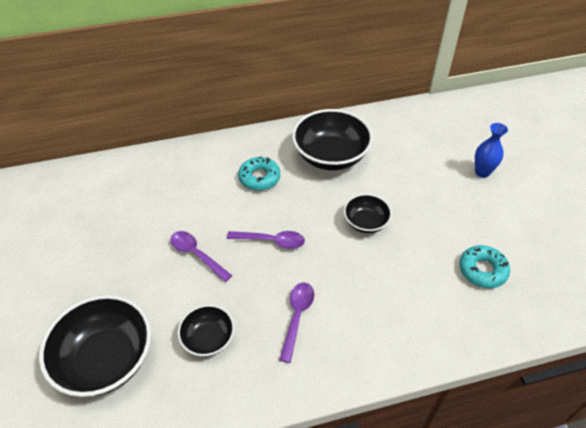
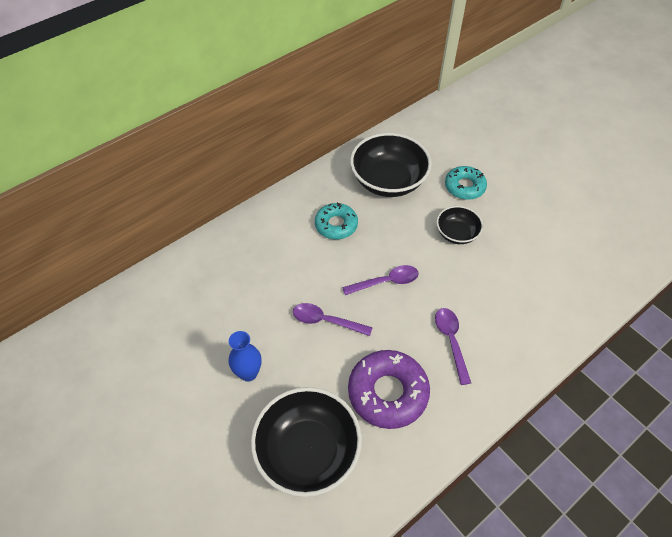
camera: 25 degrees left, 5 degrees up
black bowl [178,305,234,357] -> purple donut [348,350,430,429]
turquoise donut [459,245,510,288] -> turquoise donut moved to [445,166,487,200]
blue vase [475,123,508,178] -> blue vase moved to [228,331,262,382]

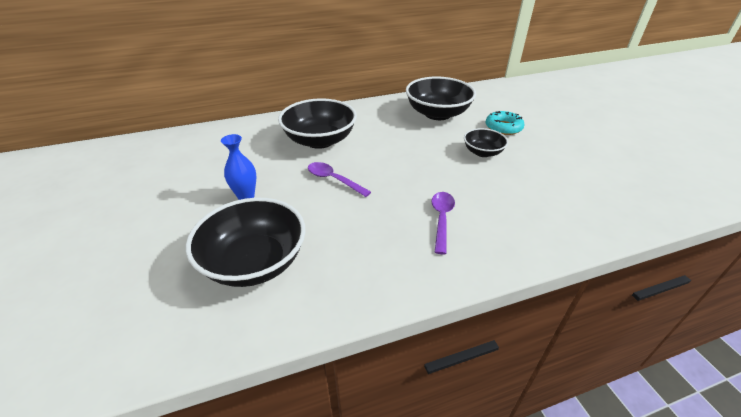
camera: 20 degrees right, 15 degrees down
turquoise donut [315,202,358,239] -> none
purple spoon [342,265,419,295] -> none
purple donut [348,350,430,429] -> none
none -> black bowl [278,98,357,149]

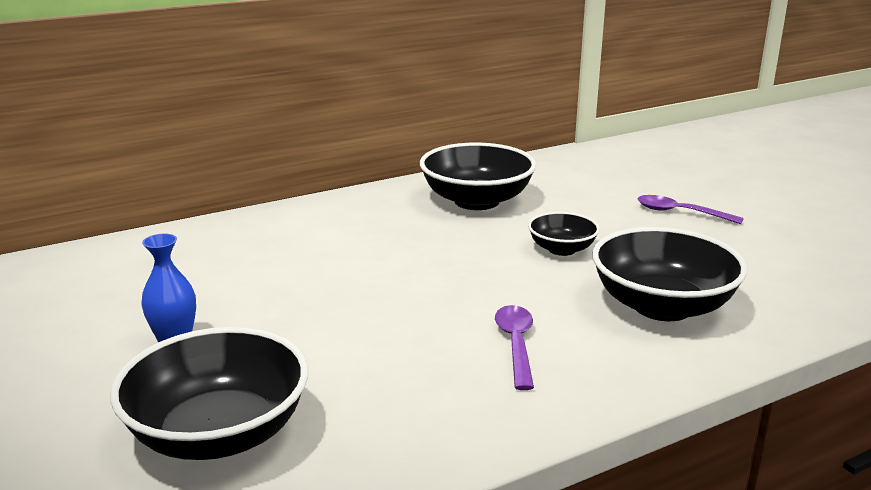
camera: 10 degrees left, 15 degrees down
black bowl [278,98,357,149] -> black bowl moved to [592,227,747,321]
purple spoon [308,162,371,197] -> purple spoon moved to [637,195,744,224]
turquoise donut [486,111,524,135] -> none

